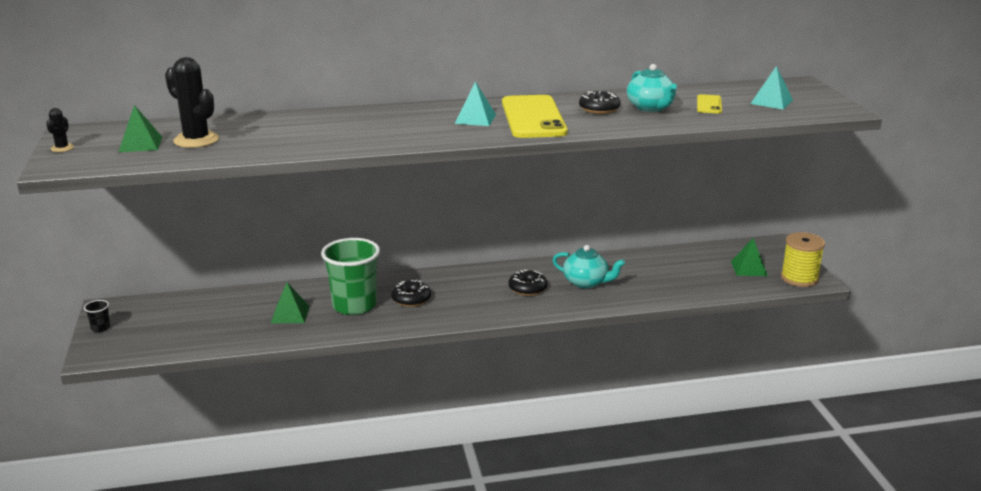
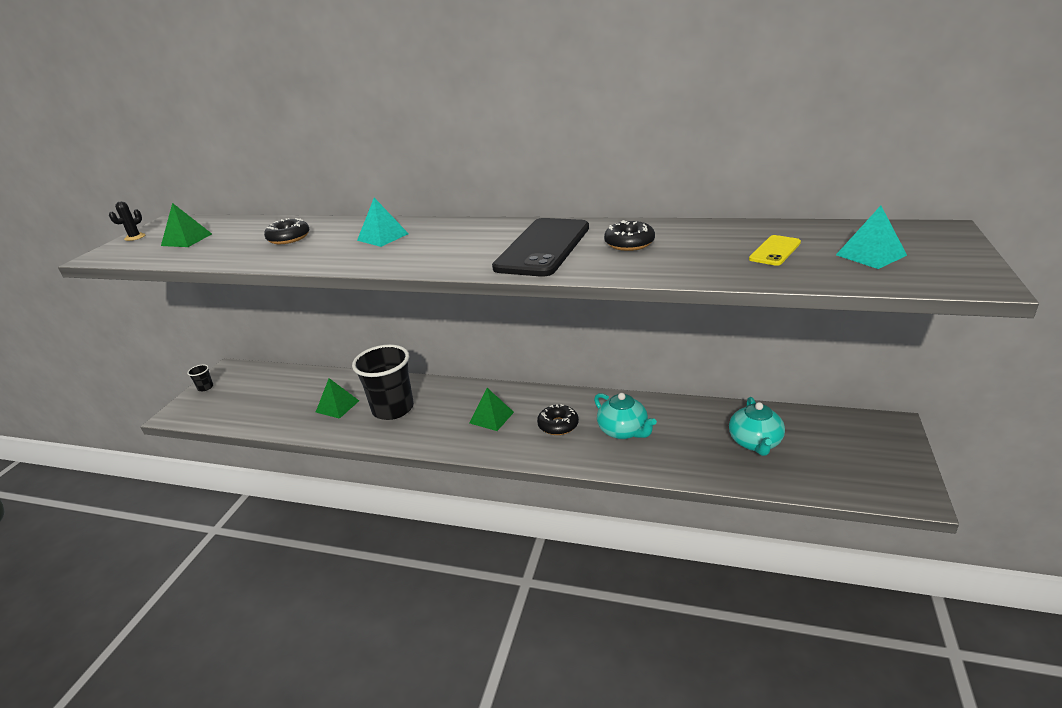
camera: 30 degrees right, 5 degrees up
black cactus [165,57,219,148] -> none
green cup [321,238,380,315] -> black cup [352,344,414,420]
black donut [391,280,431,307] -> black donut moved to [264,218,310,244]
turquoise pyramid [455,81,496,126] -> turquoise pyramid moved to [357,198,409,247]
yellow phone [502,95,568,138] -> black phone [492,218,589,277]
turquoise teapot [627,64,677,112] -> turquoise teapot moved to [729,397,785,456]
green pyramid [731,238,768,276] -> green pyramid moved to [470,388,514,431]
yellow spool [781,232,825,287] -> none

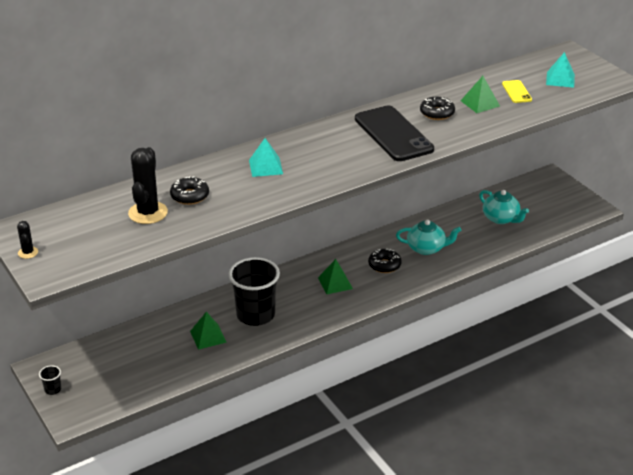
camera: 50 degrees left, 5 degrees up
green pyramid [161,203,212,247] -> green pyramid moved to [461,76,500,113]
none -> black cactus [128,147,168,224]

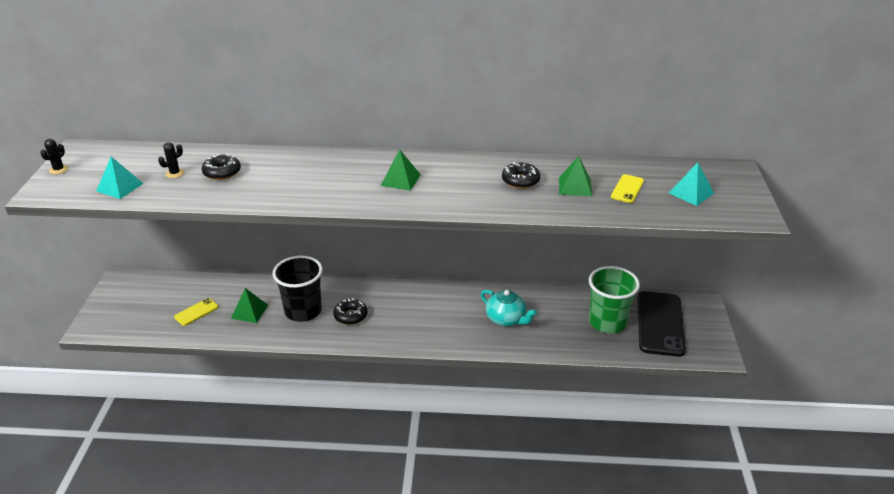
camera: 35 degrees right, 0 degrees up
black cup [39,365,61,395] -> none
black cactus [128,147,168,224] -> black cactus [158,142,184,178], size x0.49
turquoise pyramid [249,138,283,177] -> turquoise pyramid moved to [96,157,144,199]
green pyramid [318,259,353,294] -> green pyramid moved to [381,149,421,191]
black phone [355,106,434,161] -> black phone moved to [637,291,686,357]
black donut [368,249,402,273] -> black donut moved to [333,298,367,325]
turquoise teapot [479,190,529,224] -> green cup [589,266,640,333]
none -> yellow phone [174,298,219,326]

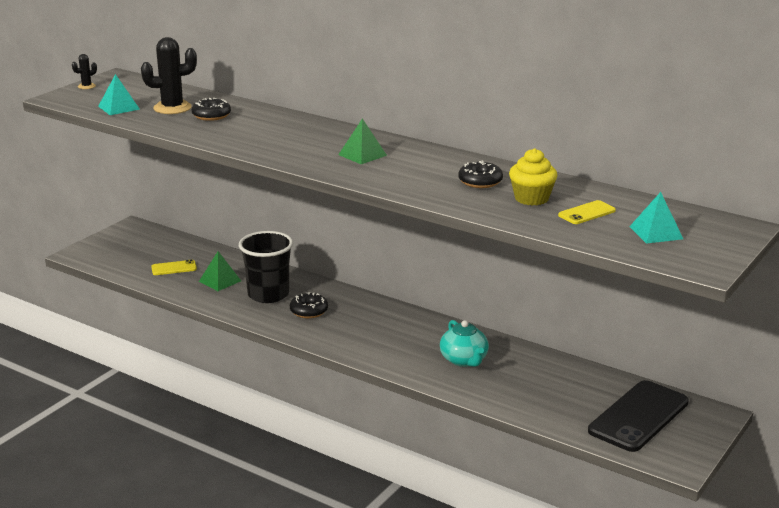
camera: 30 degrees right, 10 degrees down
black cactus [158,142,184,178] -> black cactus [141,37,197,114], size x2.06
green pyramid [559,156,592,196] -> yellow cupcake [509,148,557,206]
green cup [589,266,640,333] -> none

